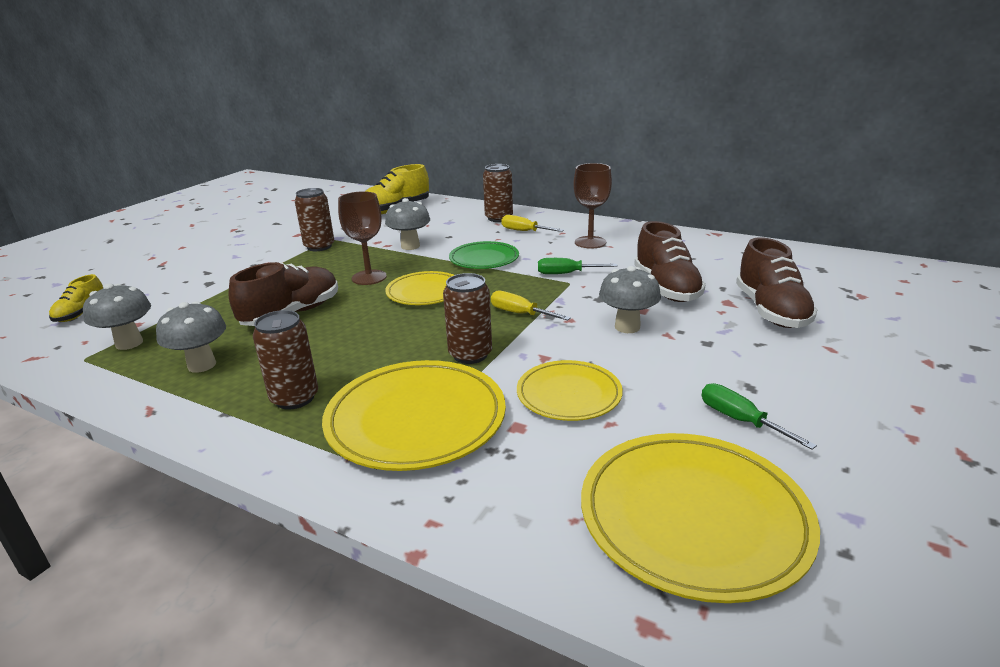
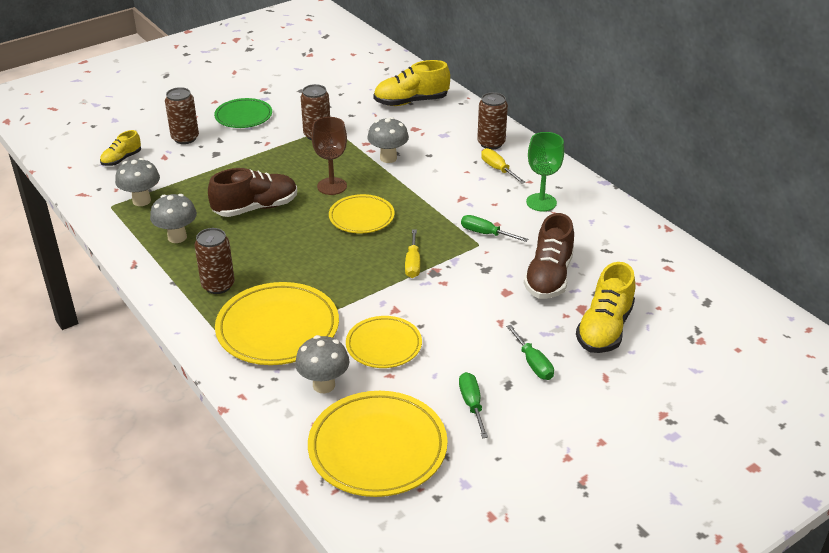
camera: 25 degrees right, 10 degrees up
brown can [443,273,492,364] -> brown can moved to [165,87,199,144]
green plate [449,241,519,269] -> green plate moved to [214,98,272,128]
yellow screwdriver [491,291,571,321] -> yellow screwdriver turned 150 degrees counterclockwise [405,229,420,278]
brown goblet [573,163,612,249] -> green goblet [526,132,564,211]
grey mushroom [599,266,661,333] -> grey mushroom moved to [295,335,350,393]
brown shoe [736,237,818,328] -> yellow shoe [576,262,635,353]
none -> green screwdriver [506,325,554,380]

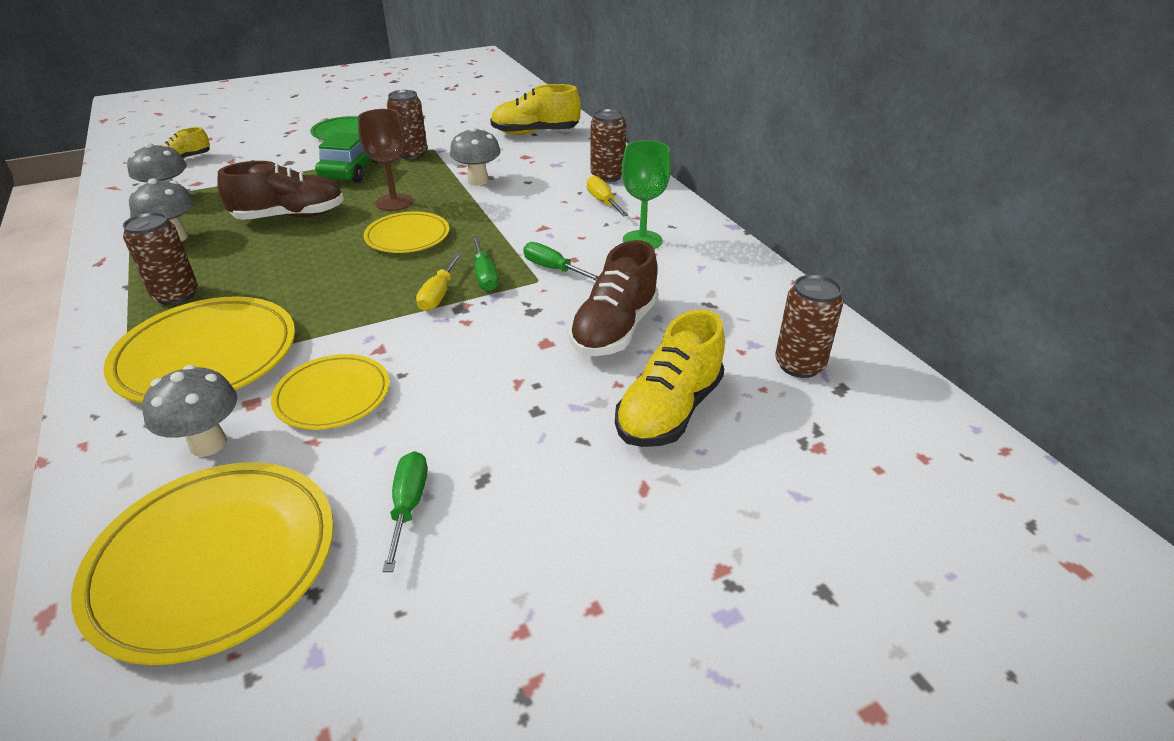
camera: 10 degrees right, 0 degrees up
brown can [165,87,199,144] -> brown can moved to [775,274,844,378]
green screwdriver [506,325,554,380] -> green screwdriver moved to [472,237,499,291]
none -> green car [315,132,378,183]

